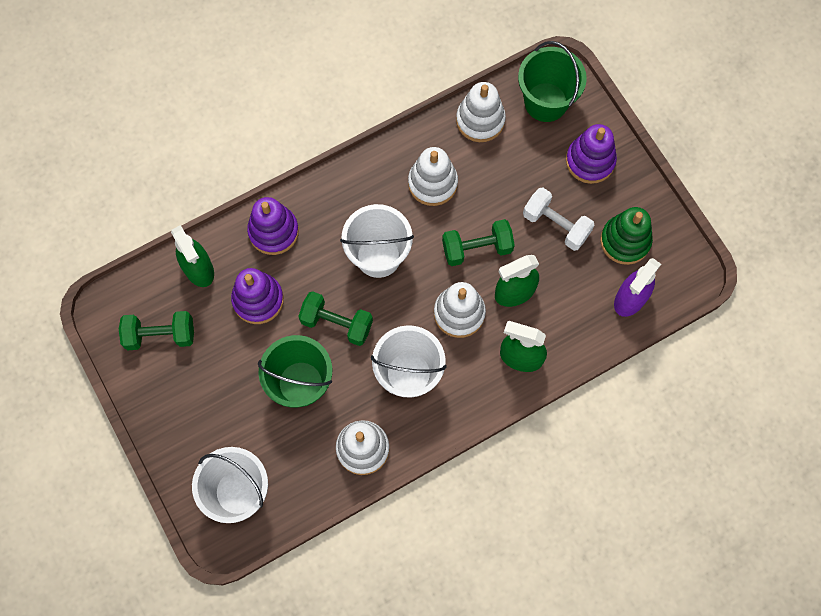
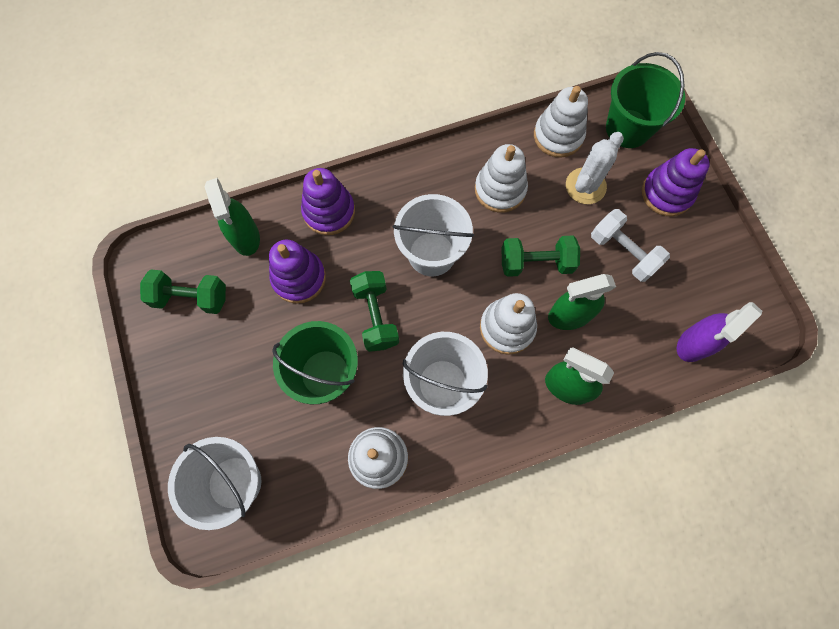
camera: 10 degrees right, 0 degrees up
green dumbbell [298,291,373,346] -> green dumbbell turned 45 degrees clockwise [350,271,399,352]
green stacking toy [600,207,653,265] -> none
none -> white cactus [566,132,624,204]

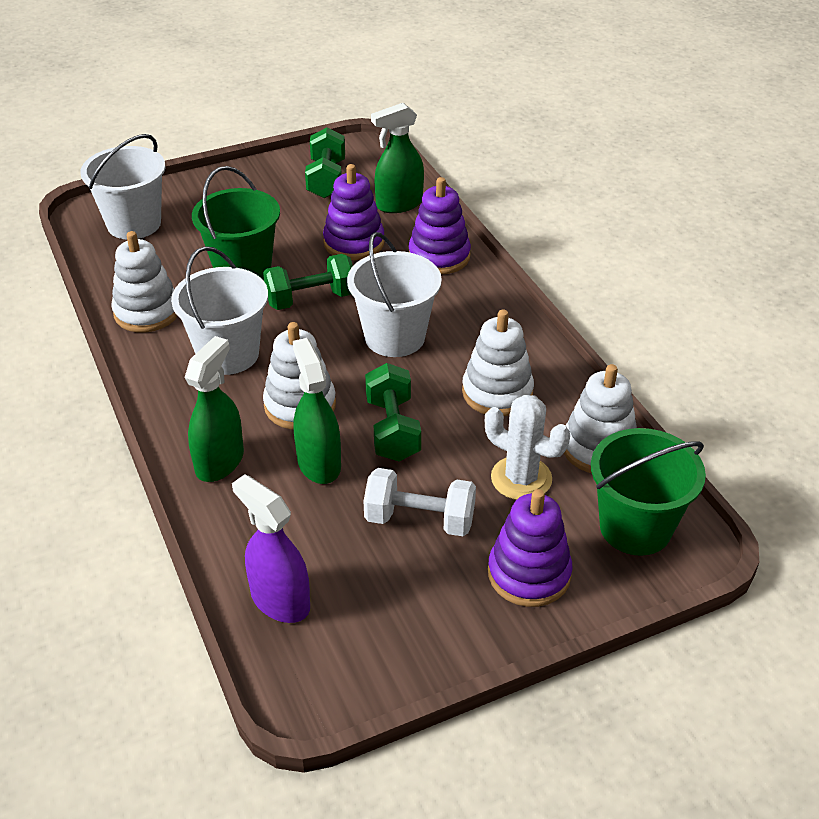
camera: 85 degrees right, 30 degrees down
white dumbbell [591,209,670,282] -> white dumbbell turned 60 degrees clockwise [363,468,476,536]

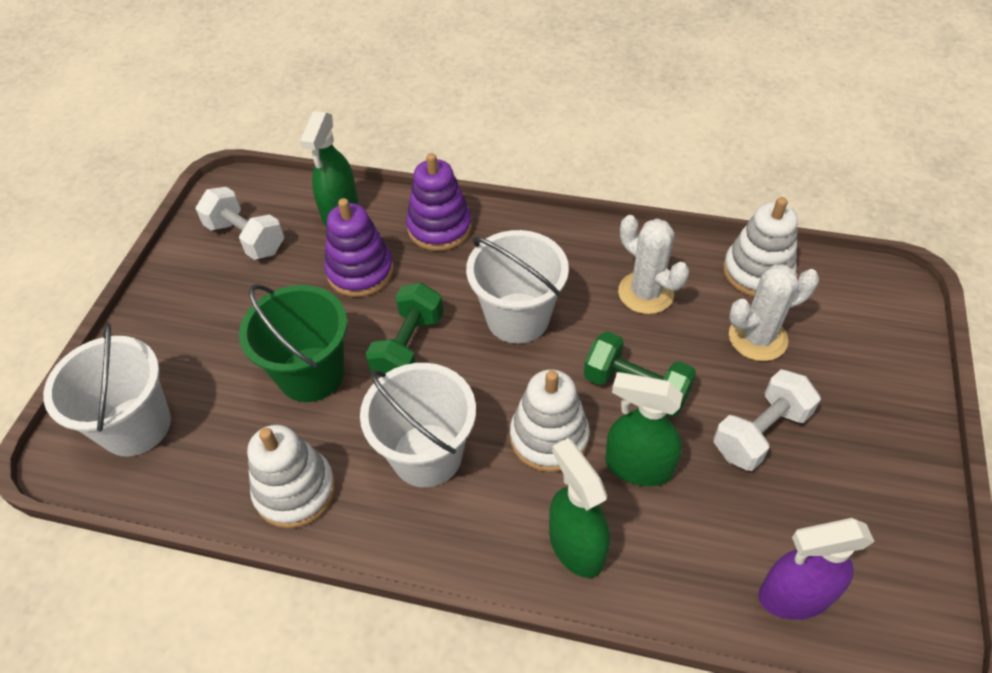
camera: 50 degrees left, 10 degrees up
green dumbbell [305,127,345,198] -> white dumbbell [196,187,284,260]
white stacking toy [462,310,534,416] -> white cactus [618,215,689,314]
purple stacking toy [488,489,573,607] -> none
green bucket [591,428,706,556] -> none

